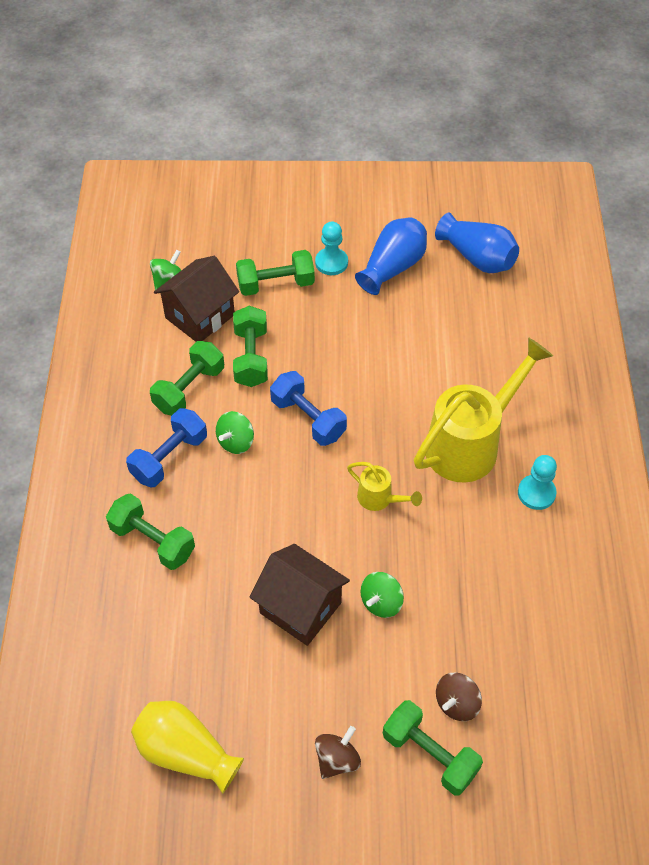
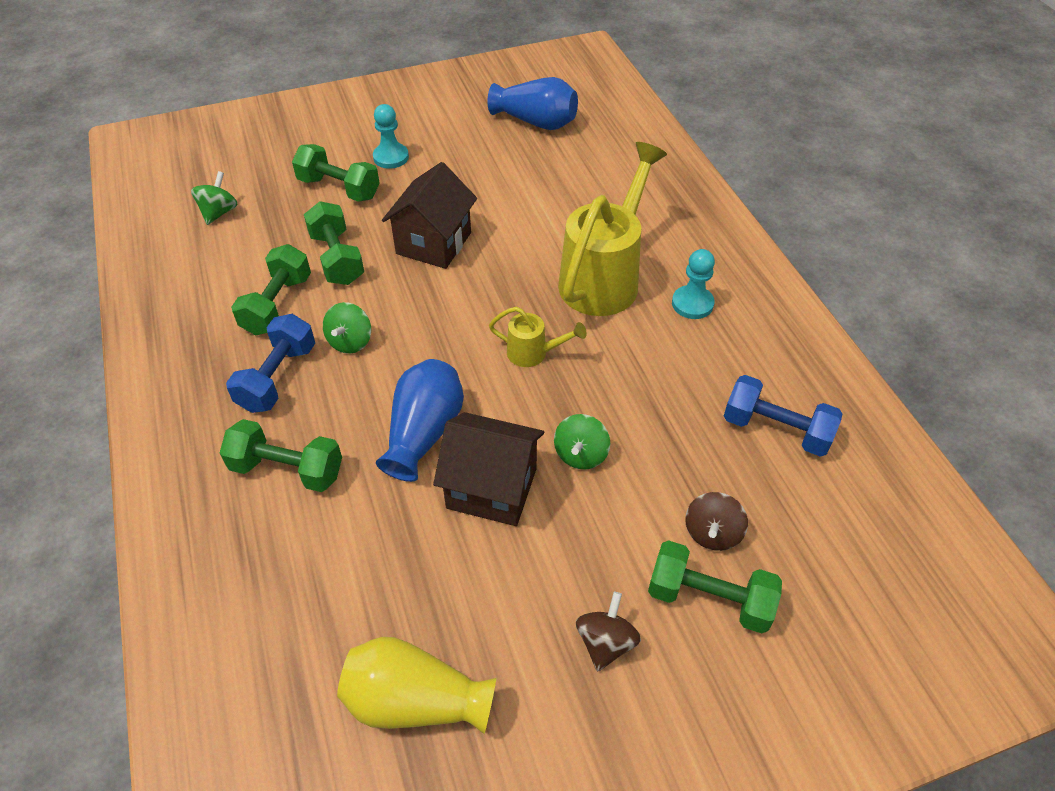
camera: 20 degrees left, 5 degrees down
brown house [154,256,239,342] -> brown house moved to [382,162,477,269]
green dumbbell [236,250,315,296] -> green dumbbell turned 60 degrees clockwise [292,144,380,202]
blue dumbbell [270,371,347,446] -> blue dumbbell moved to [724,375,842,457]
blue vase [355,217,427,295] -> blue vase moved to [376,359,464,482]

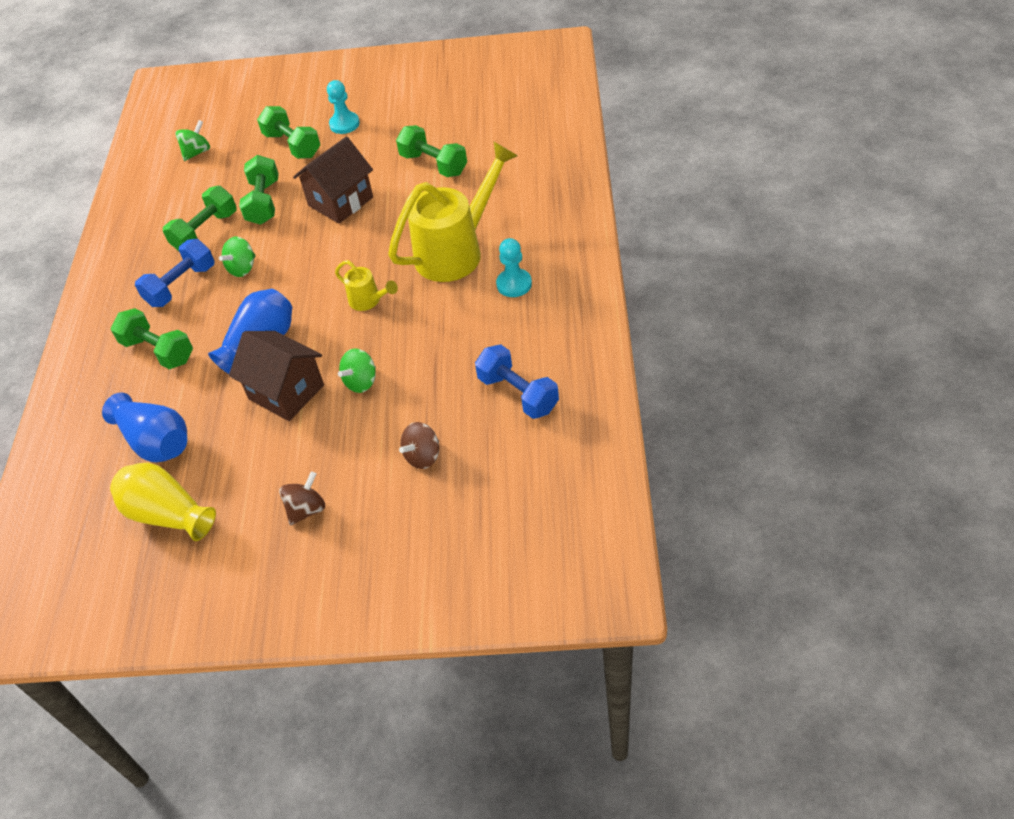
camera: 25 degrees right, 0 degrees up
blue vase [488,77,578,130] -> blue vase moved to [102,392,187,462]
green dumbbell [648,540,782,633] -> green dumbbell moved to [396,125,467,177]

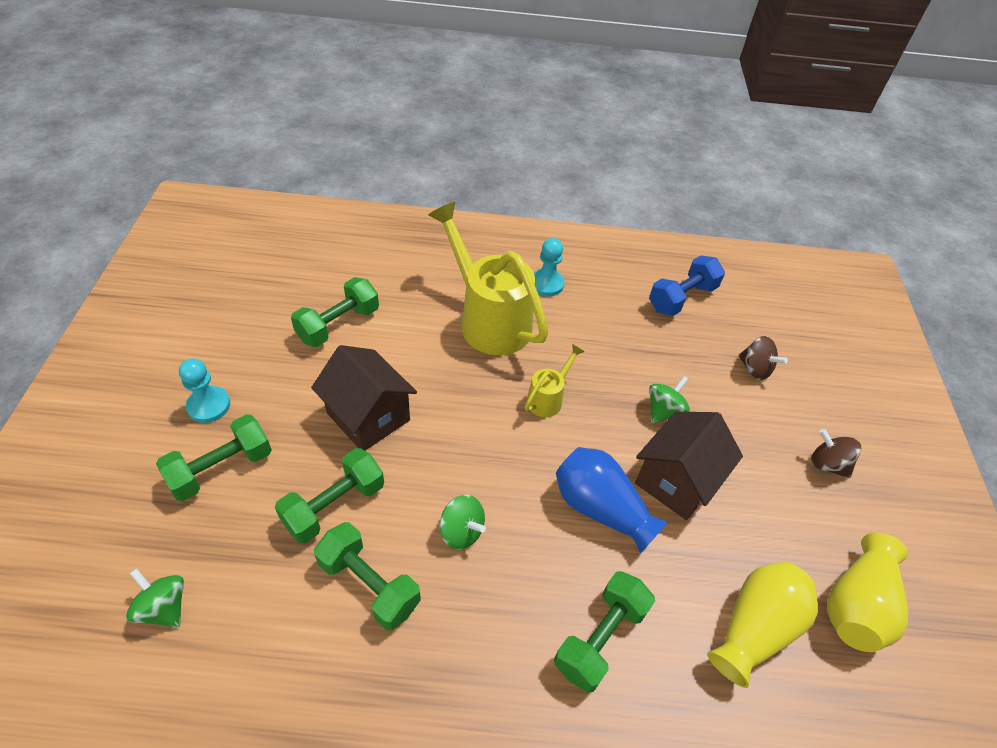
camera: 95 degrees left, 0 degrees up
blue vase [102,392,187,462] -> yellow vase [707,562,818,688]
blue dumbbell [135,239,215,307] -> none
green dumbbell [239,155,279,225] -> green dumbbell turned 45 degrees counterclockwise [275,448,384,543]
green spinning top [338,348,376,393] -> green spinning top turned 90 degrees counterclockwise [649,376,690,423]

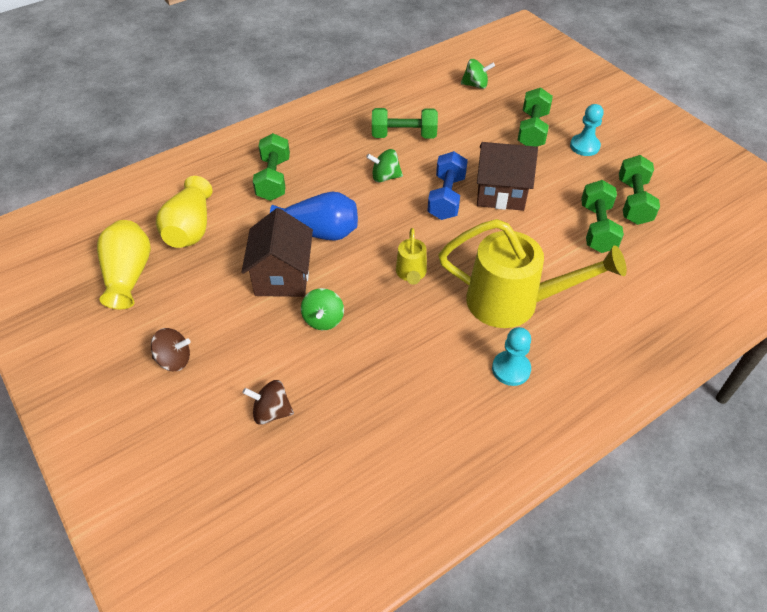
camera: 145 degrees right, 0 degrees up
green dumbbell [275,448,384,543] -> green dumbbell moved to [619,155,660,225]
blue dumbbell [649,255,725,316] -> blue dumbbell moved to [427,151,468,220]

